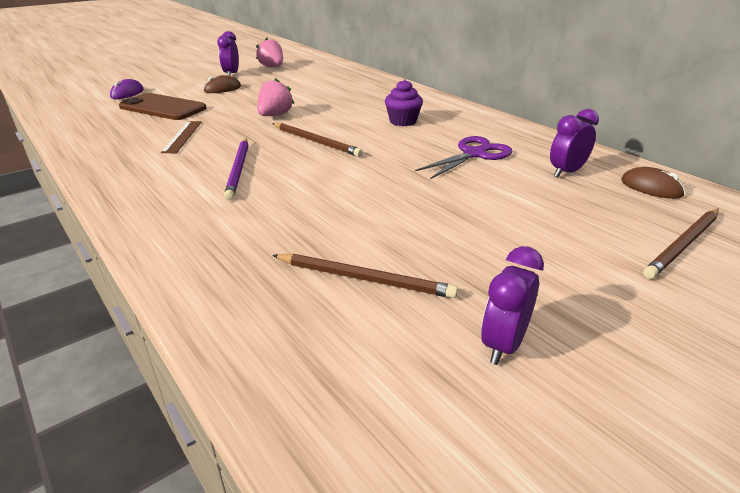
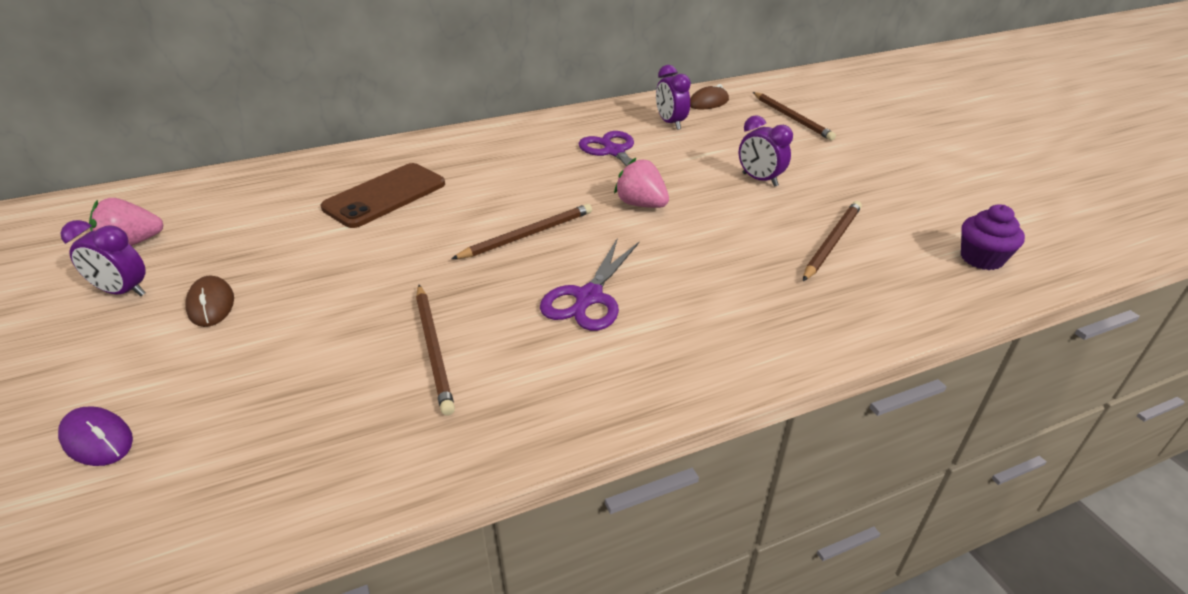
camera: 75 degrees left, 5 degrees up
brown phone [119,93,207,120] -> brown phone moved to [321,163,445,228]
brown ruler [161,121,202,153] -> brown pencil [416,285,455,416]
purple pencil [224,139,249,200] -> purple scissors [540,239,639,331]
pink strawberry [257,78,294,116] -> pink strawberry moved to [614,158,669,208]
purple cupcake [385,79,423,126] -> purple cupcake moved to [961,204,1025,270]
purple clock [481,246,544,365] -> purple clock moved to [739,115,793,187]

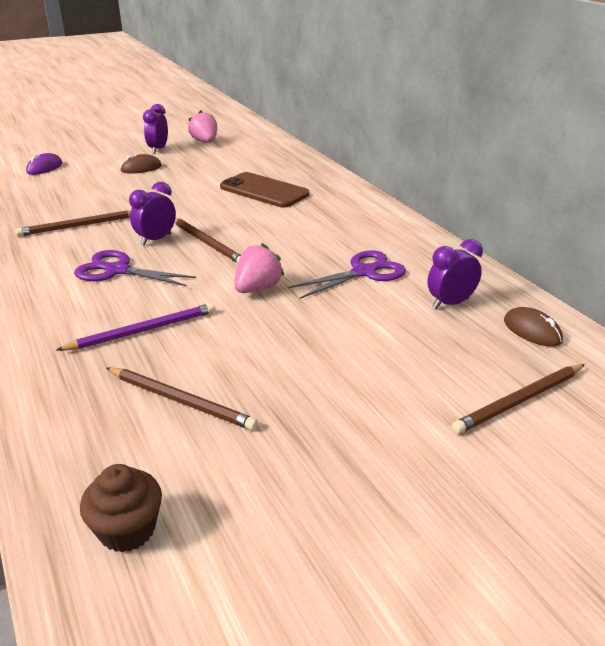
camera: 85 degrees right, 5 degrees down
purple clock [739,115,793,187] -> purple clock moved to [129,182,176,246]
purple cupcake [961,204,1025,270] -> brown cupcake [80,464,162,552]
none -> purple pencil [56,303,215,351]

